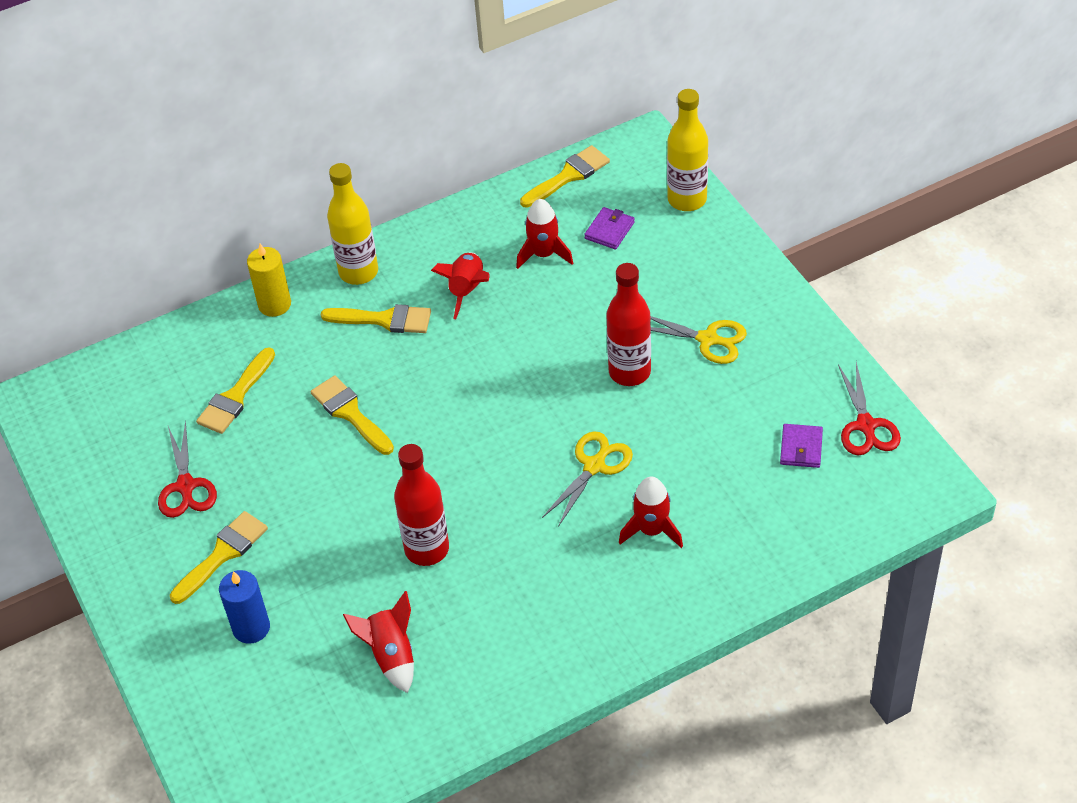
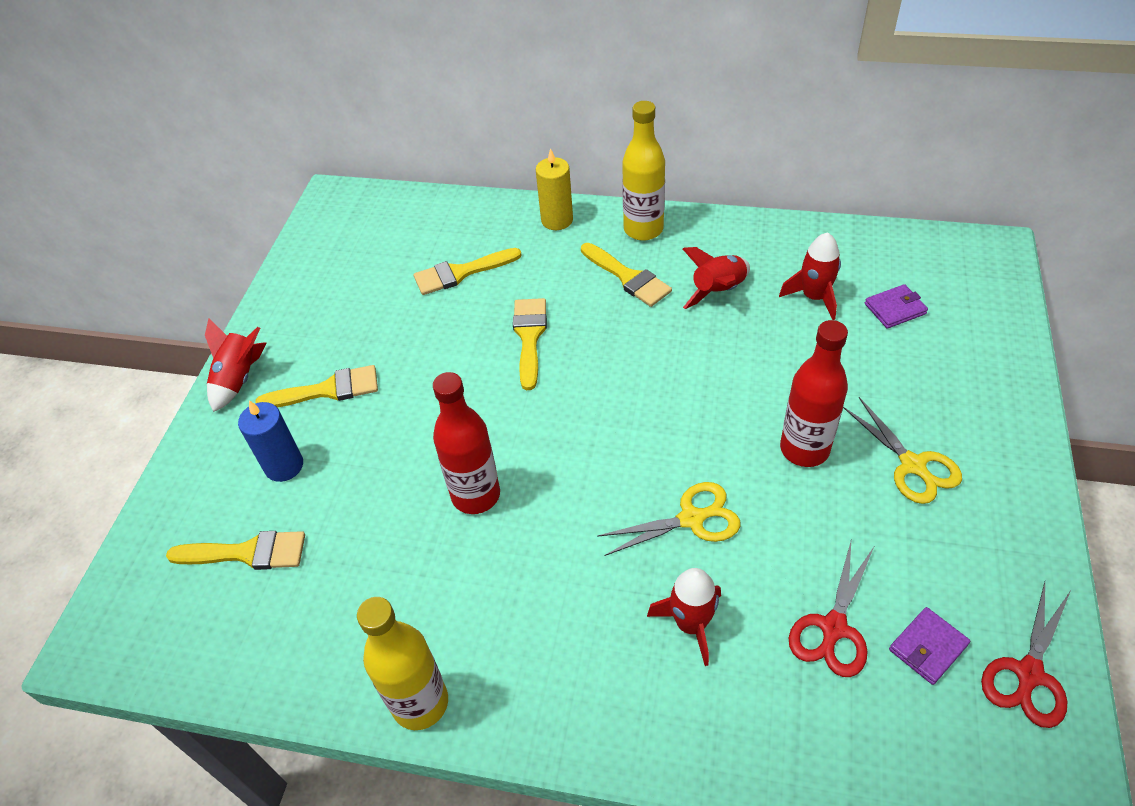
camera: 40 degrees right, 0 degrees up
red scissors [158,420,217,518] -> red scissors moved to [789,538,874,677]
red rocket [343,591,414,693] -> red rocket moved to [205,319,266,412]
yellow brush [520,145,610,208] -> yellow brush moved to [166,531,305,570]
yellow bottle [667,89,708,211] -> yellow bottle moved to [357,597,448,730]

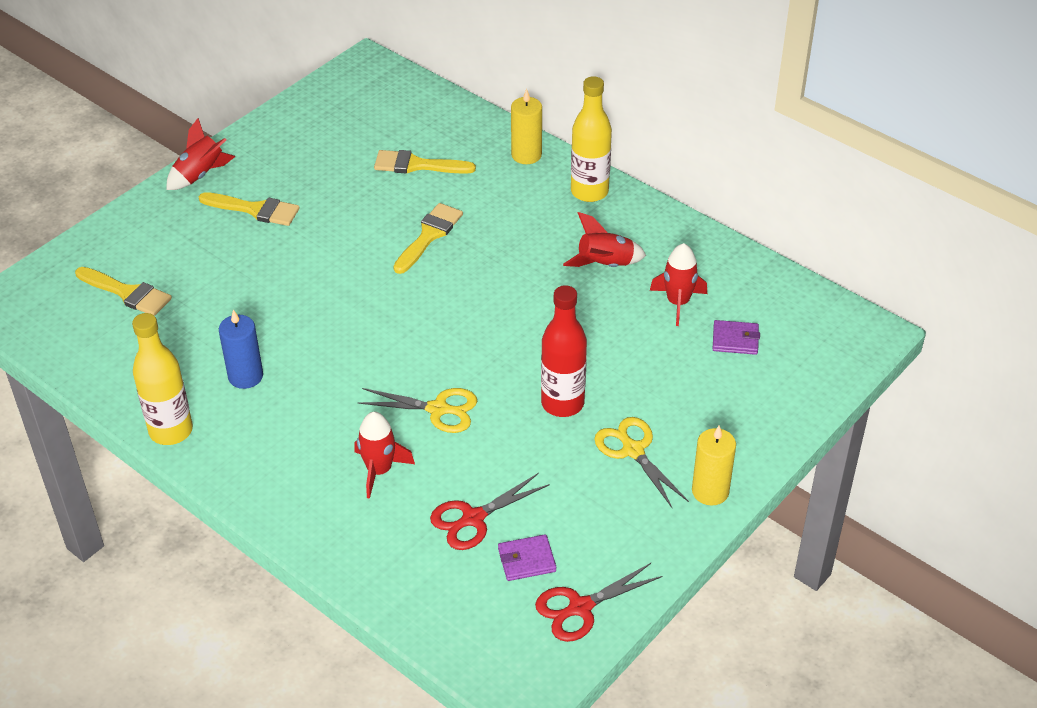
camera: 25 degrees right, 5 degrees down
blue candle [238,400,303,482] -> blue candle moved to [219,310,263,389]
red bottle [433,372,500,514] -> none
yellow brush [581,243,672,307] -> none
yellow scissors [843,397,962,504] -> yellow scissors turned 150 degrees clockwise [594,417,689,509]
none -> yellow candle [692,425,736,505]

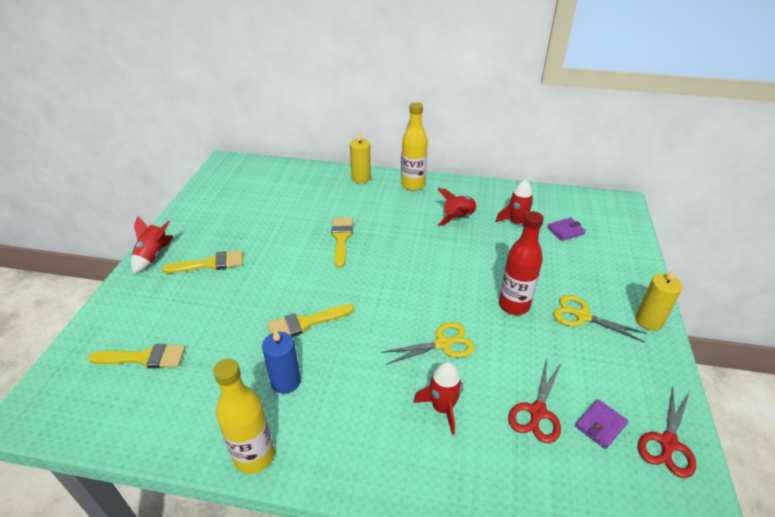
camera: 30 degrees left, 5 degrees down
yellow brush [374,150,476,174] -> yellow brush moved to [267,304,354,337]

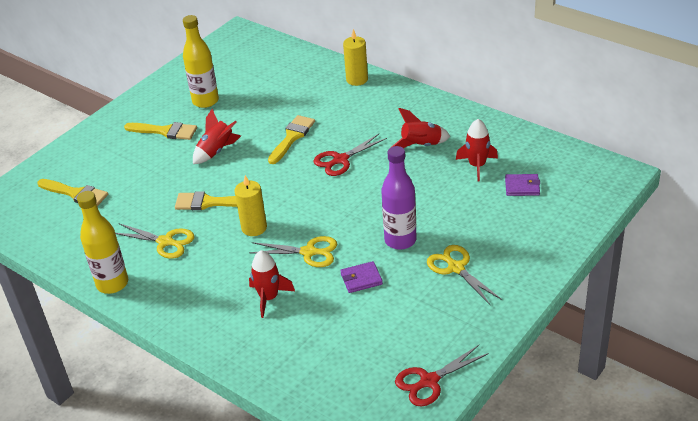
camera: 30 degrees right, 0 degrees up
red rocket [131,216,174,273] -> red rocket moved to [193,109,241,164]
blue candle [262,330,301,394] -> yellow scissors [115,223,195,259]
yellow bottle [401,102,428,191] -> yellow bottle moved to [183,15,219,108]
red bottle [499,211,544,315] -> purple bottle [381,146,417,250]
red scissors [508,358,561,443] -> red scissors moved to [313,134,387,176]
purple wallet [575,399,628,449] -> purple wallet moved to [340,261,383,293]
yellow candle [635,269,682,331] -> yellow candle moved to [235,175,267,236]

